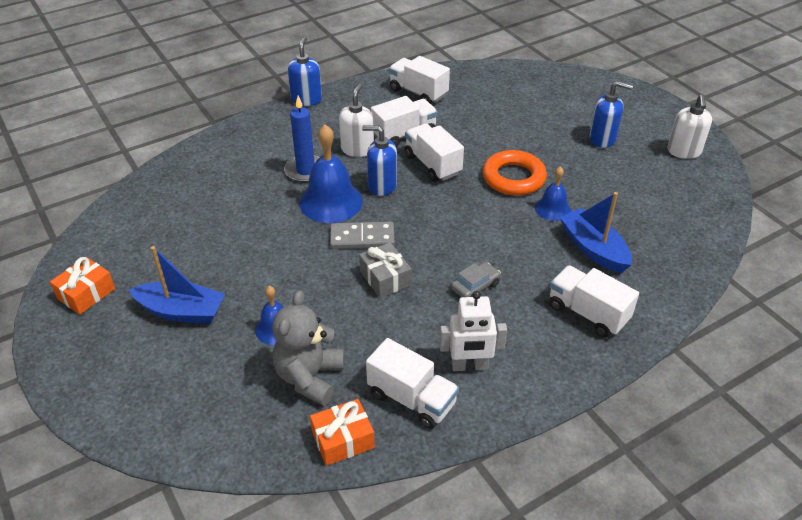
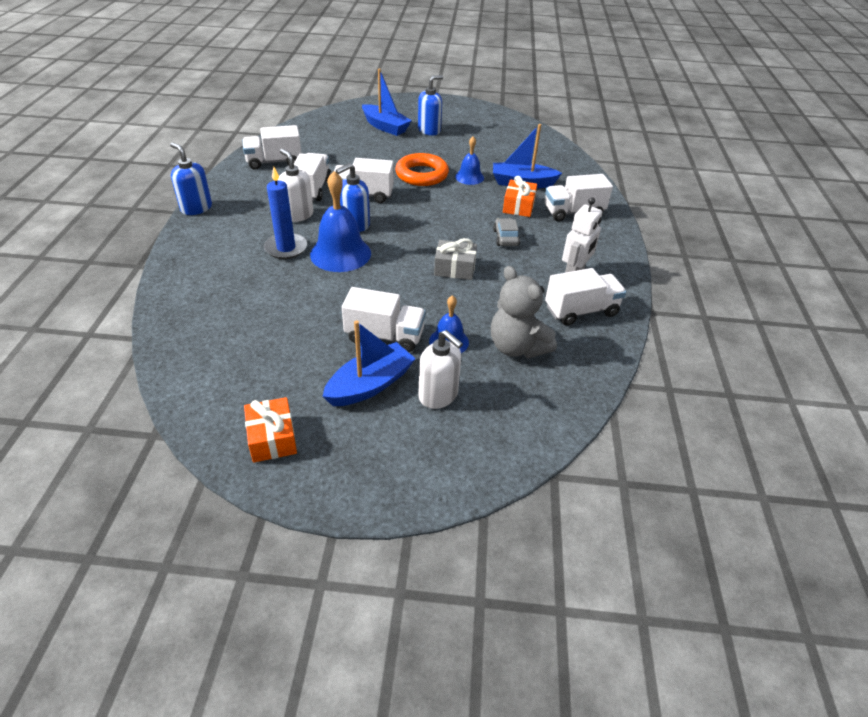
camera: 55 degrees left, 0 degrees up
orange gift [310,399,375,466] -> orange gift moved to [503,176,537,217]
grey domino [330,222,395,249] -> none
white soap dispenser [668,94,712,159] -> white soap dispenser moved to [418,330,463,409]
none -> white truck [342,287,426,352]
none -> blue boat [362,68,412,136]

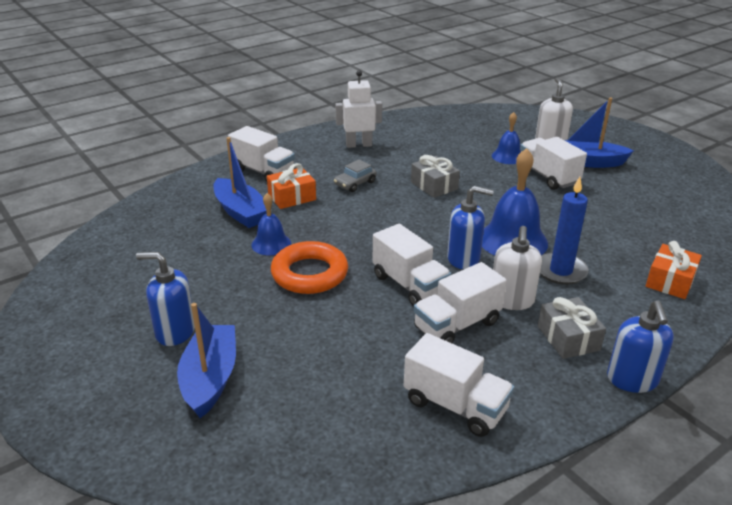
camera: 130 degrees left, 10 degrees down
orange gift [244,397,297,462] -> orange gift moved to [646,241,702,299]
grey teddy bear [491,266,557,358] -> none
white truck [545,268,626,326] -> none
none -> grey gift [538,297,606,359]

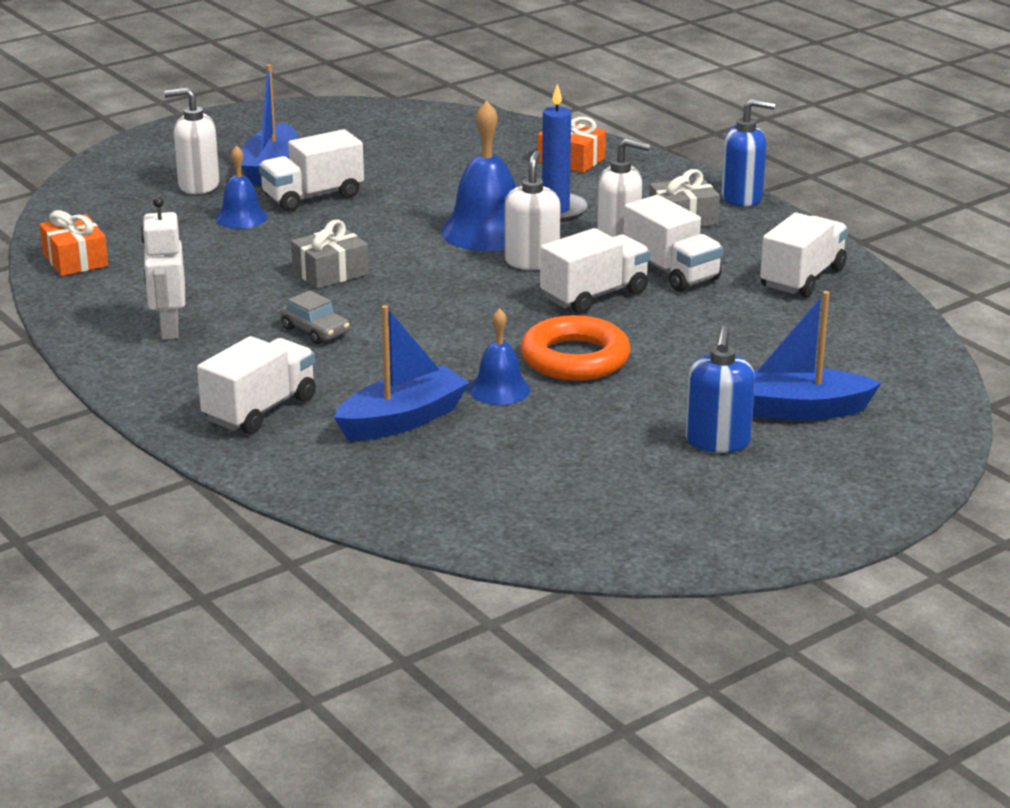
camera: 90 degrees left, 5 degrees down
orange gift [267,163,316,209] -> orange gift moved to [40,210,108,276]
blue soap dispenser [447,186,494,269] -> white soap dispenser [505,151,560,270]

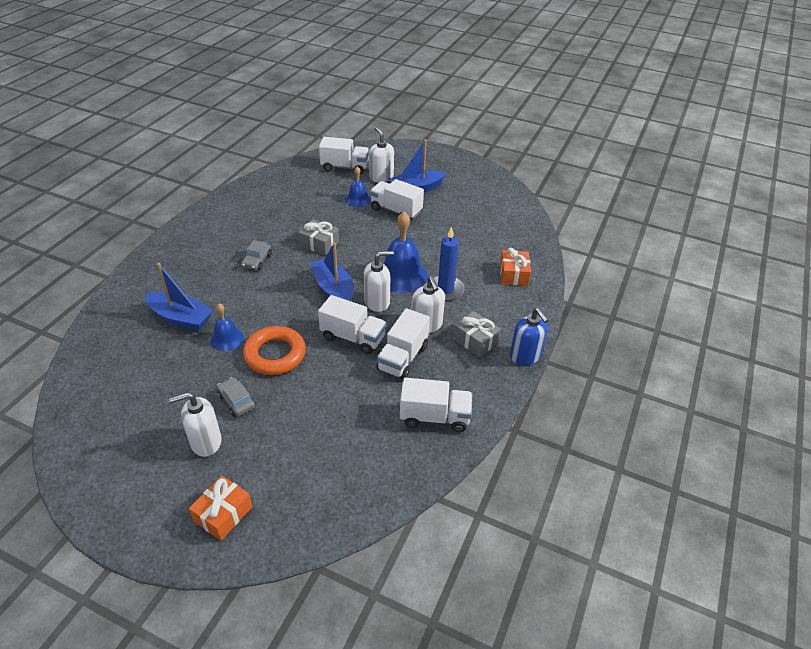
camera: 60 degrees right, 15 degrees up
orange gift [40,210,108,276] -> orange gift moved to [189,476,252,541]
white robot [141,197,185,340] -> none
white truck [197,336,316,434] -> white truck moved to [319,137,369,174]
blue soap dispenser [685,326,755,453] -> white soap dispenser [169,392,222,457]
blue boat [753,291,881,420] -> blue boat moved to [310,243,354,301]
none -> grey car [217,377,256,417]

